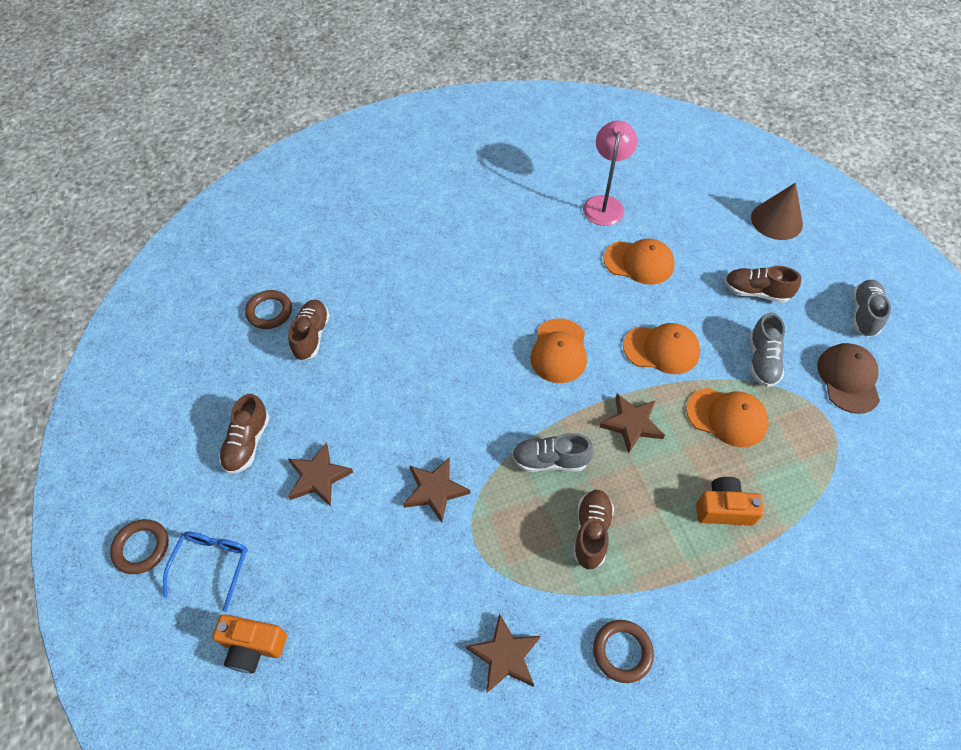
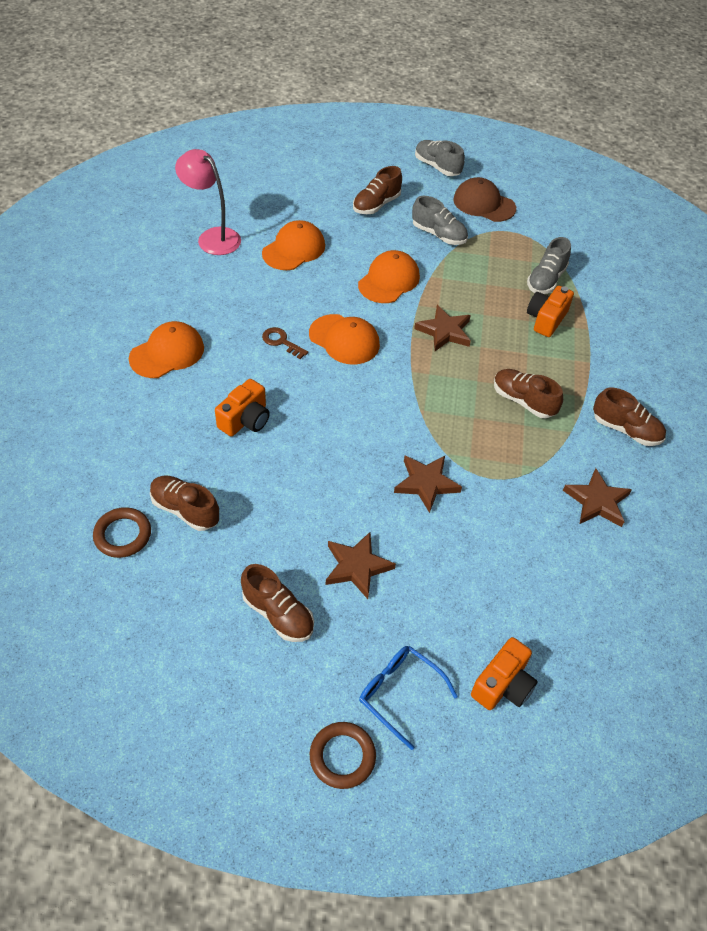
camera: 65 degrees left, 5 degrees down
grey shoe [512,433,594,472] -> grey shoe moved to [527,237,571,294]
brown ring [593,620,654,683] -> brown shoe [593,388,666,446]
orange cap [686,388,769,447] -> orange cap moved to [129,321,204,378]
brown cone [751,183,803,240] -> none
none -> orange camera [215,379,270,436]
none -> brown key [262,327,308,359]

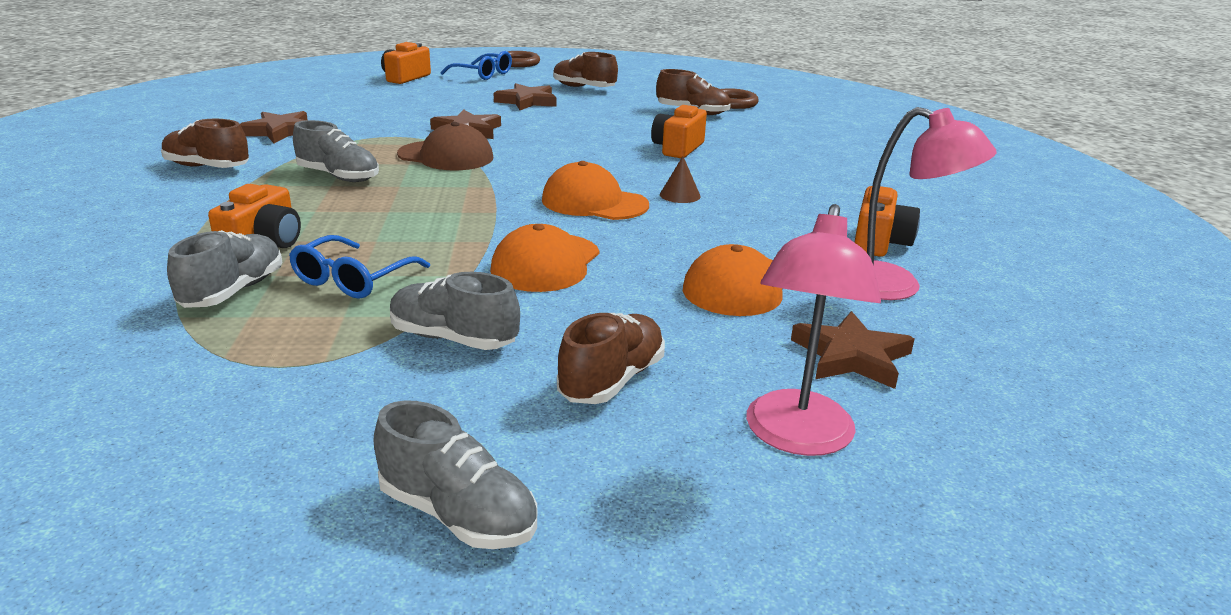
camera: 170 degrees right, 25 degrees down
orange cap [129,321,204,378] -> none
brown key [262,327,308,359] -> brown cone [660,156,701,203]
brown star [414,305,471,351] -> brown star moved to [791,311,915,389]
brown cap [453,177,516,222] -> brown cap moved to [397,122,493,170]
brown shoe [494,369,563,418] -> grey shoe [293,120,379,182]
none -> blue glasses [289,235,430,299]
none -> pink lamp [746,204,881,456]
none -> orange camera [854,186,920,257]

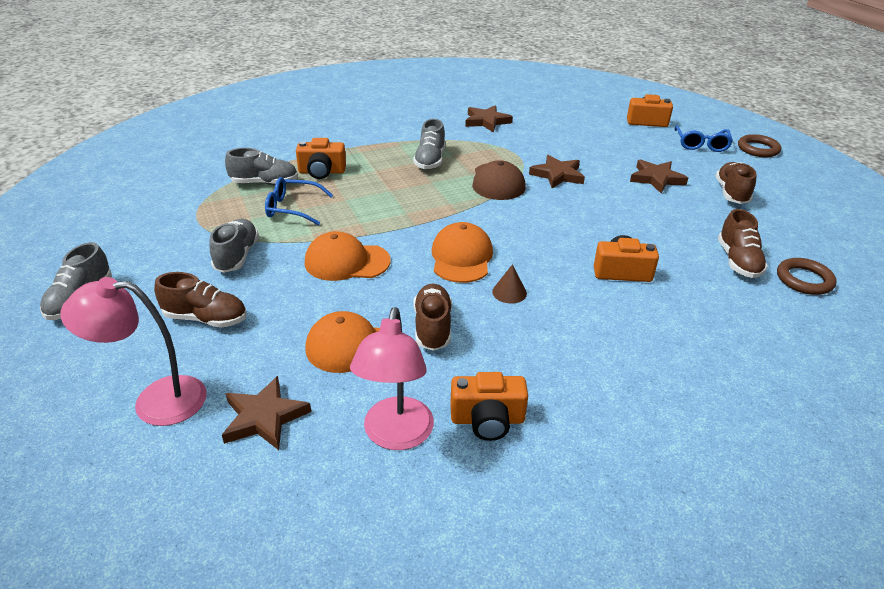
camera: 70 degrees right, 10 degrees up
brown shoe [161,119,249,168] -> brown shoe moved to [413,284,452,351]

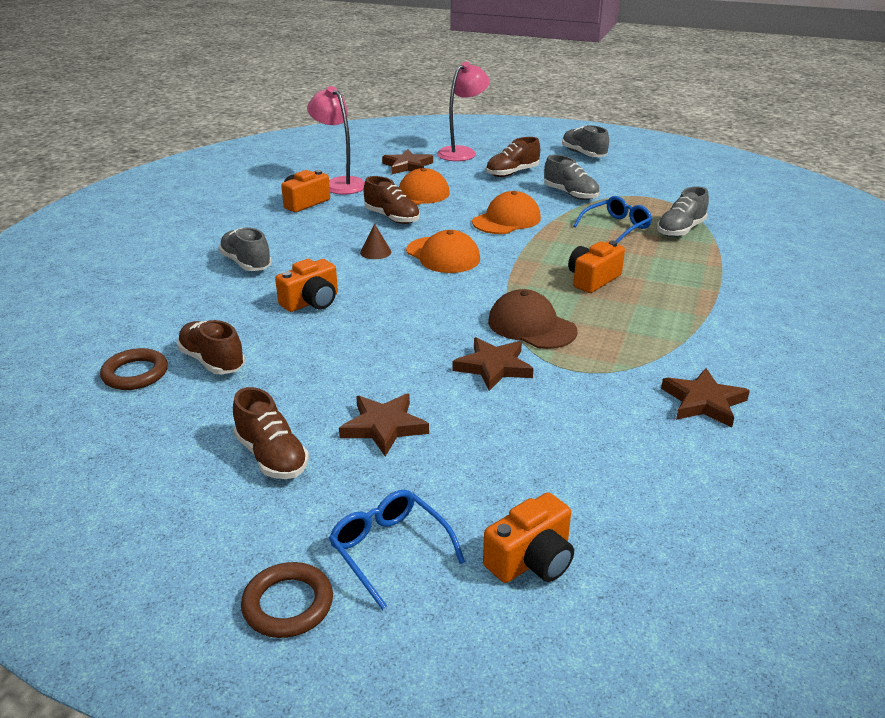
camera: 135 degrees right, 5 degrees down
orange camera [296,138,346,179] -> orange camera moved to [568,241,625,293]
grey shoe [413,119,445,170] -> grey shoe moved to [218,228,272,271]

